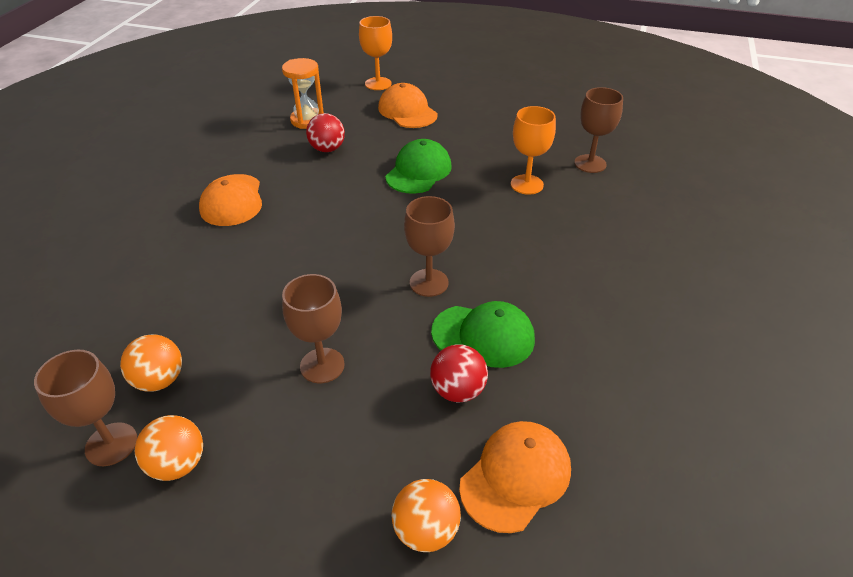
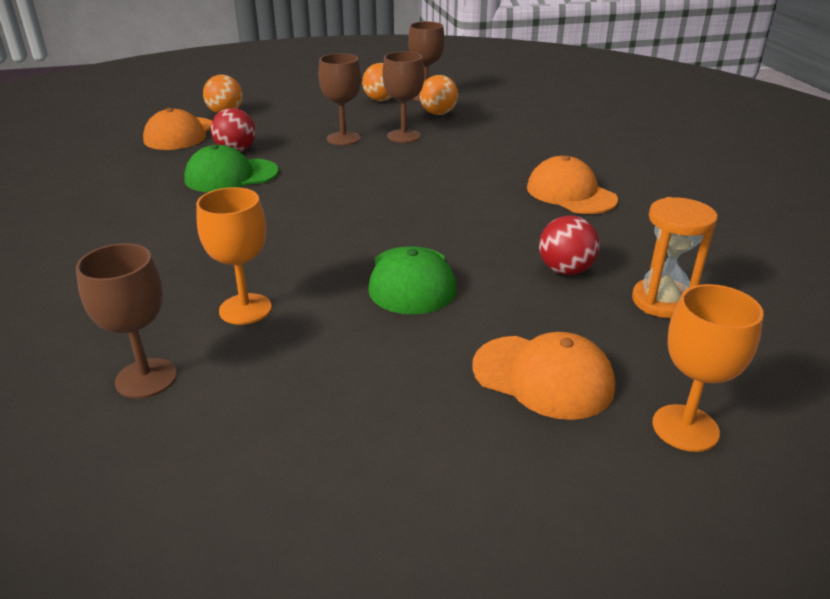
camera: 150 degrees right, 10 degrees down
brown goblet [404,196,455,297] -> brown goblet moved to [382,52,425,143]

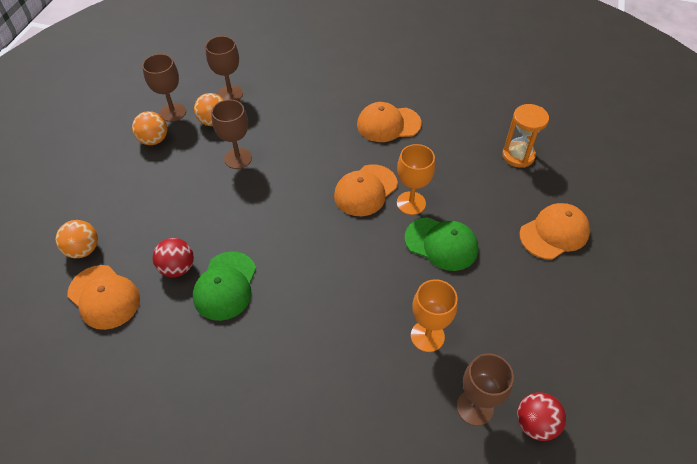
camera: 60 degrees left, 20 degrees up
brown goblet [318,53,361,145] -> brown goblet moved to [205,36,243,101]
red ball [539,216,600,275] -> red ball moved to [517,392,566,441]
orange goblet [652,284,764,452] -> orange goblet moved to [397,144,435,215]
none -> orange cap [334,164,398,216]

